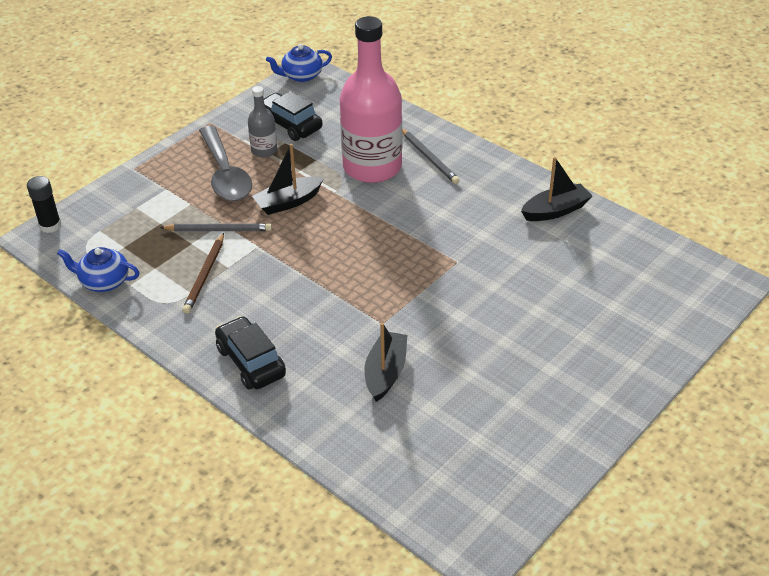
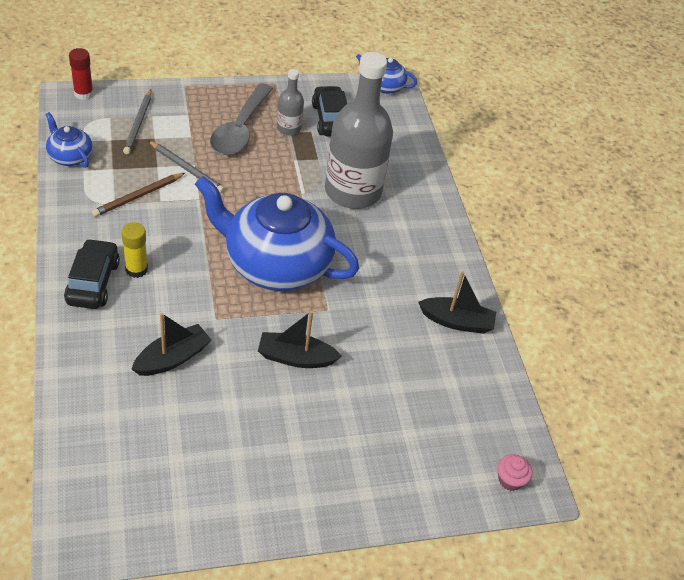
camera: 30 degrees right, 5 degrees up
black glue stick [27,176,61,233] -> red glue stick [69,48,94,100]
black boat [252,144,324,215] -> black boat moved to [258,311,342,368]
pink bottle [340,16,402,183] -> grey bottle [325,52,393,209]
grey pencil [402,128,460,184] -> grey pencil moved to [123,90,151,154]
none -> yellow glue stick [121,222,148,278]
none -> blue teapot [195,176,359,291]
none -> pink cupcake [498,454,533,491]

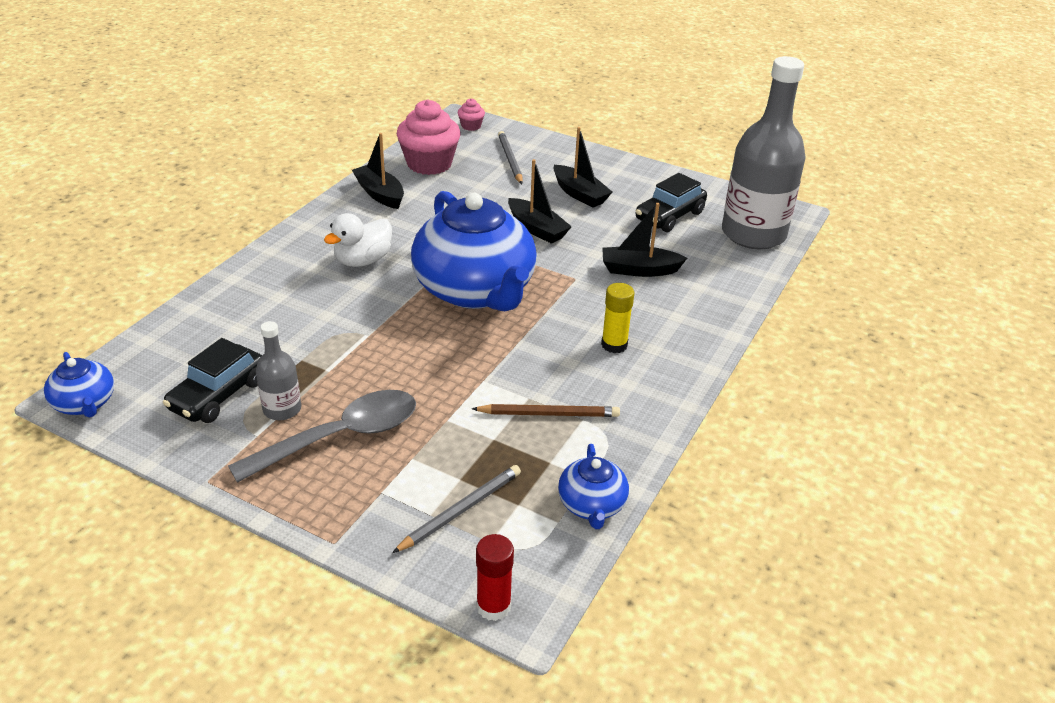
camera: 135 degrees left, 10 degrees down
black car [64,238,120,309] -> black car moved to [636,173,707,232]
grey pencil [148,141,225,193] -> grey pencil moved to [498,131,523,184]
grey bottle [325,52,393,209] -> grey bottle moved to [722,56,806,249]
none -> white duck [324,213,392,267]
none -> pink cupcake [396,99,460,175]
none -> black boat [554,127,612,208]

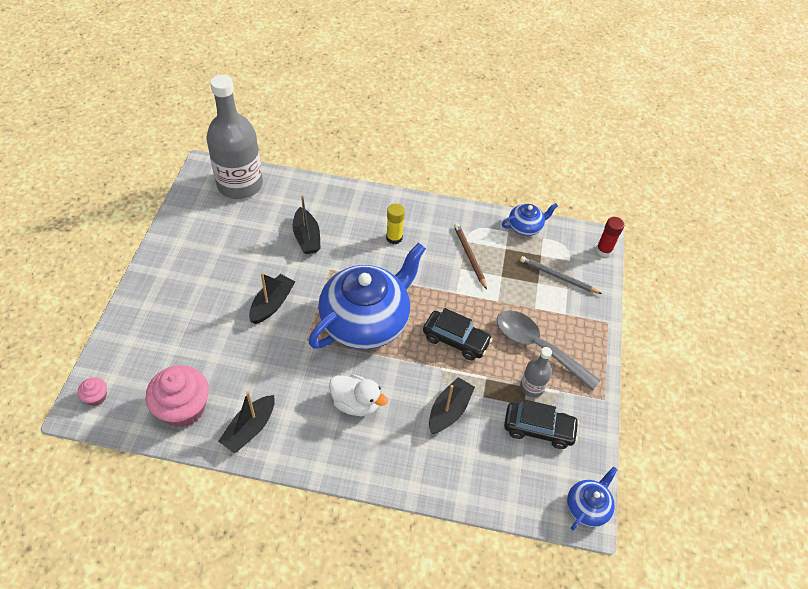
camera: 110 degrees left, 15 degrees up
grey pencil [498,131,523,184] -> none
black boat [554,127,612,208] -> black boat moved to [429,377,475,434]
black car [636,173,707,232] -> black car moved to [423,308,493,360]

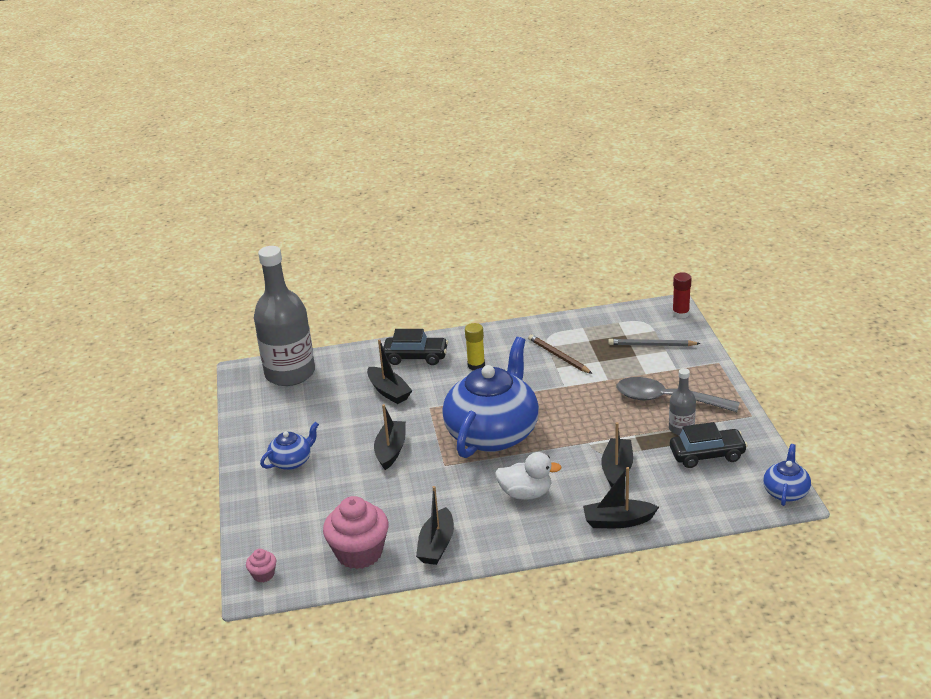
camera: 15 degrees left, 20 degrees down
black car [423,308,493,360] -> black car moved to [383,329,448,365]
blue teapot [502,203,558,236] -> blue teapot moved to [260,422,319,470]
none -> black boat [583,467,659,528]

